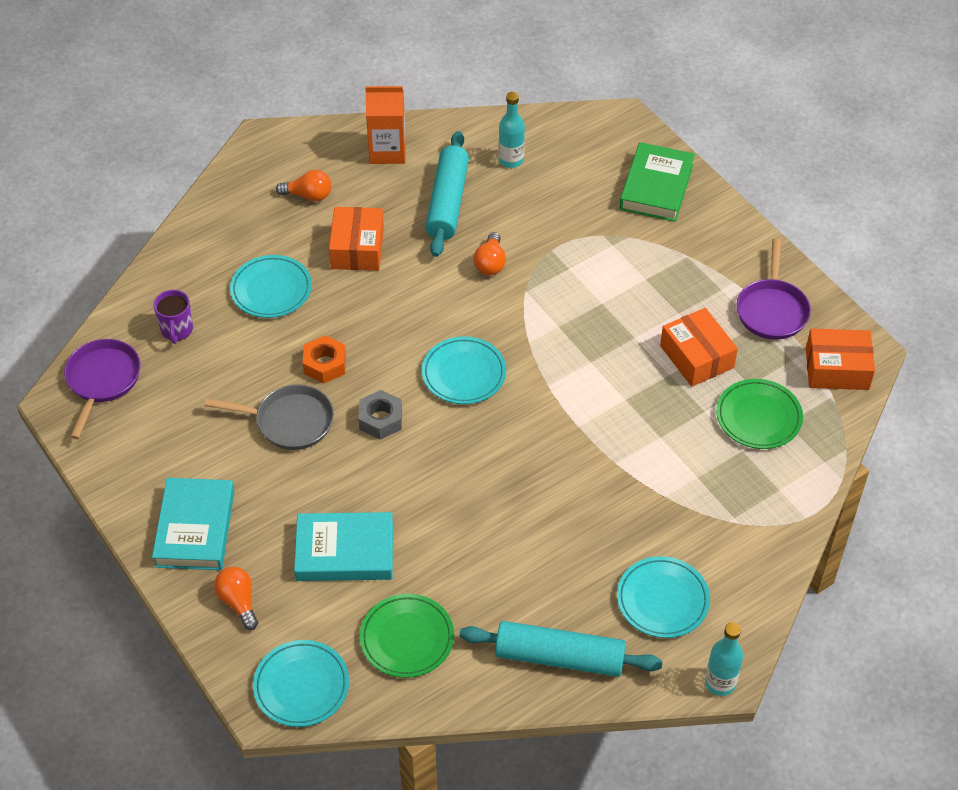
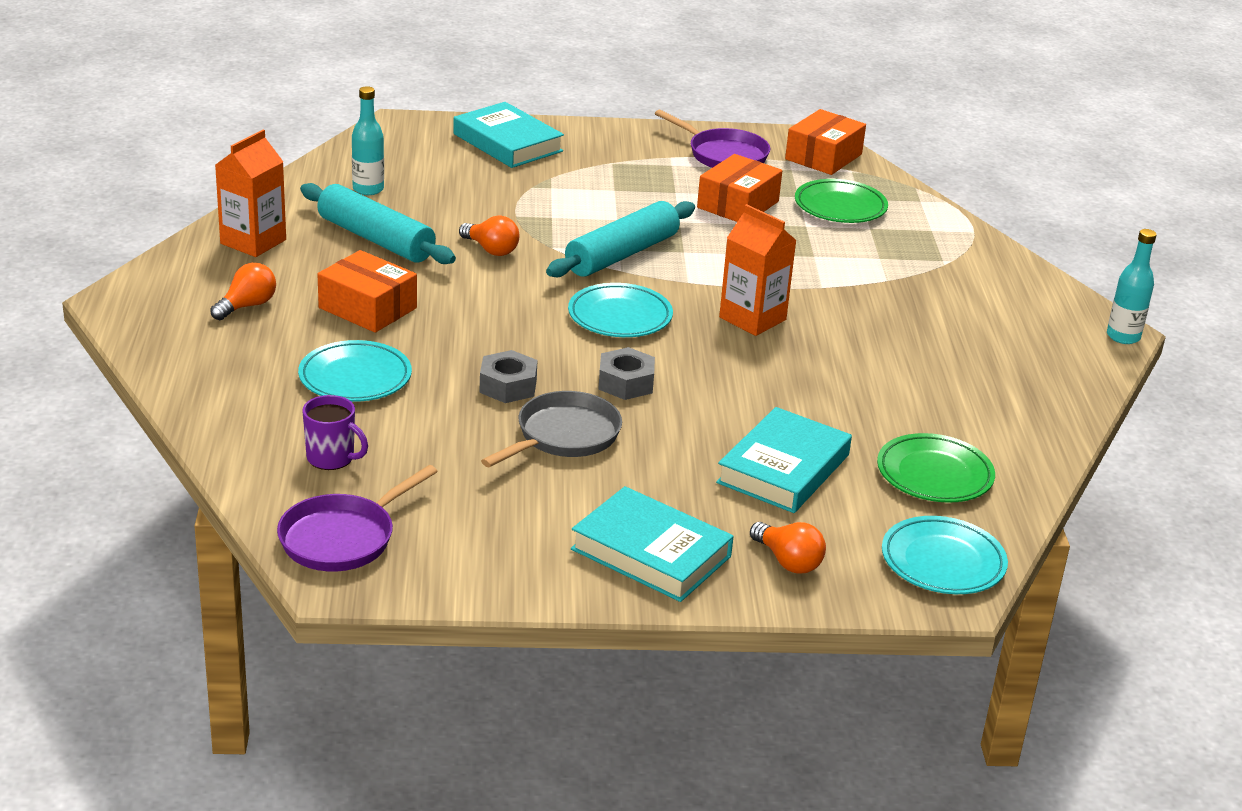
camera: 60 degrees left, 20 degrees down
purple pan [64,339,141,439] -> purple pan turned 90 degrees counterclockwise [277,465,438,571]
orange light bulb [214,567,258,630] -> orange light bulb turned 135 degrees counterclockwise [750,522,826,574]
orange nut [303,335,346,383] -> grey nut [480,350,537,403]
turquoise rolling pin [460,621,663,677] -> turquoise rolling pin moved to [546,201,695,278]
turquoise plate [617,556,710,638] -> none
green book [619,142,695,222] -> turquoise book [453,102,564,168]
orange box [660,308,738,387] -> orange box turned 60 degrees counterclockwise [697,154,782,222]
none -> orange carton [719,204,797,336]

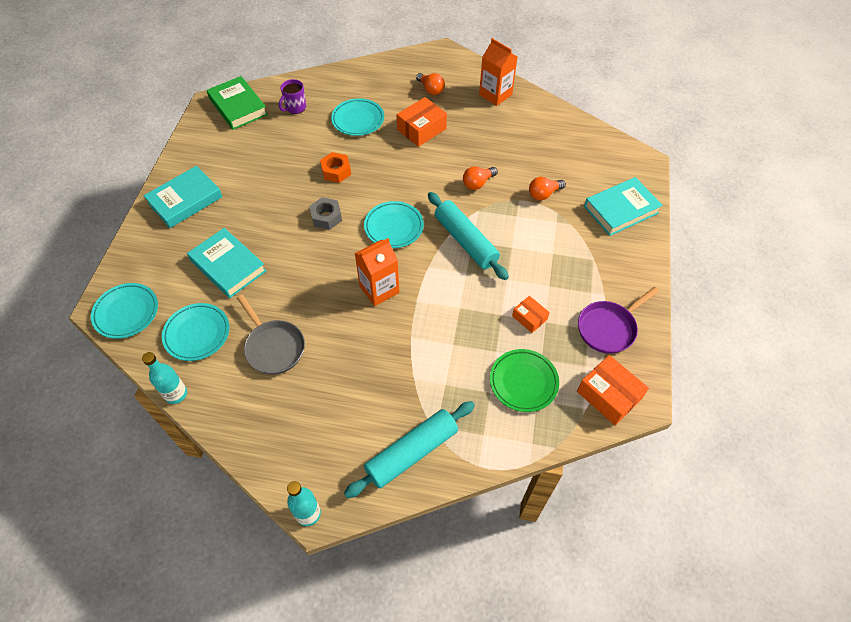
camera: 105 degrees right, 25 degrees up
purple pan [277,465,438,571] -> green book [206,76,268,130]
turquoise rolling pin [300,183,456,264] -> turquoise rolling pin moved to [344,401,475,498]
turquoise bottle [352,86,384,195] -> turquoise bottle moved to [142,352,187,404]
grey nut [480,350,537,403] -> orange nut [320,152,351,183]
grey pan [481,391,622,467] -> grey pan moved to [237,294,305,375]
orange box [697,154,782,222] -> orange box [512,296,550,333], size x0.59
orange light bulb [750,522,826,574] -> orange light bulb moved to [529,177,566,200]
green plate [877,433,995,503] -> turquoise plate [162,303,230,361]

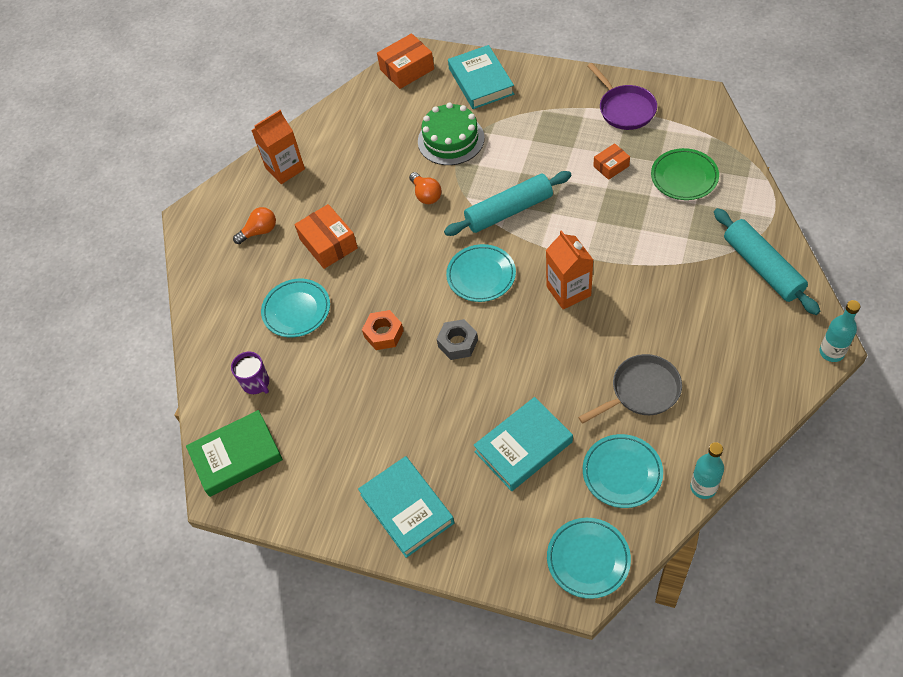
camera: 75 degrees left, 0 degrees up
orange light bulb [529,177,566,200] -> green cake [418,103,485,165]
orange box [577,355,649,425] -> orange box moved to [377,33,434,89]

